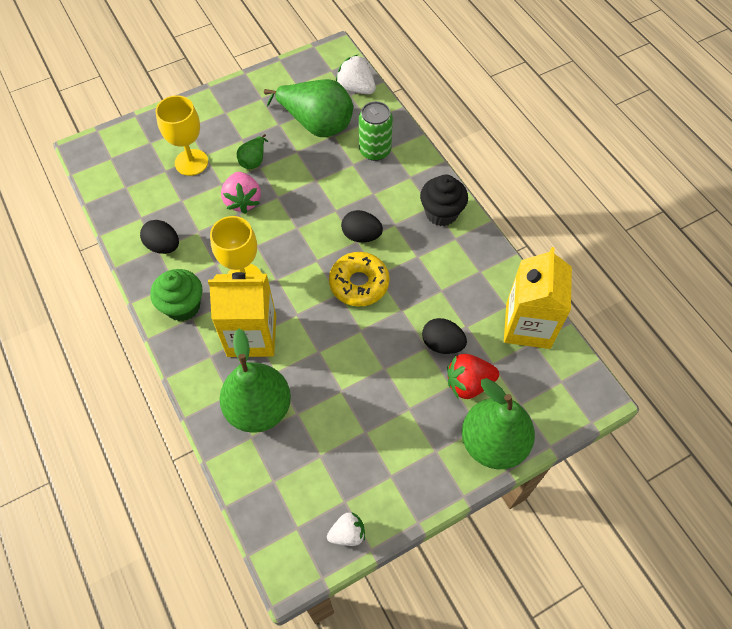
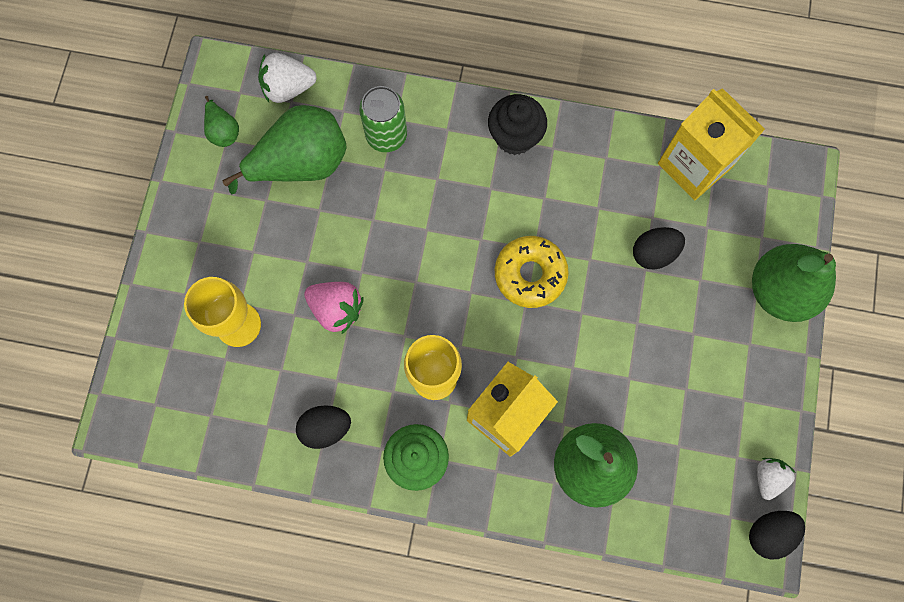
camera: 50 degrees left, 15 degrees up
green pear [237,134,268,169] -> green pear moved to [204,96,239,147]
black egg [341,210,383,243] -> black egg moved to [749,511,805,560]
red strawberry [447,354,499,399] -> none

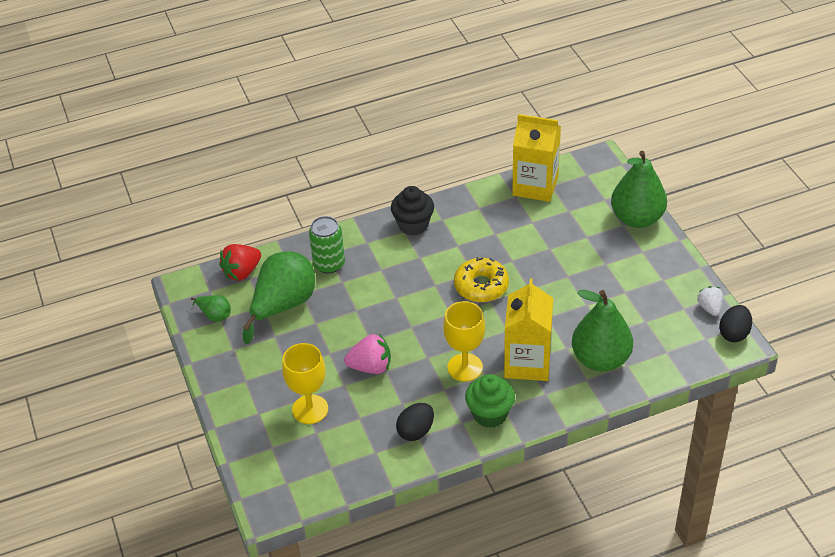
camera: 30 degrees left, 30 degrees down
white strawberry [258,53,317,103] -> red strawberry [219,244,261,281]
black egg [633,227,685,270] -> none

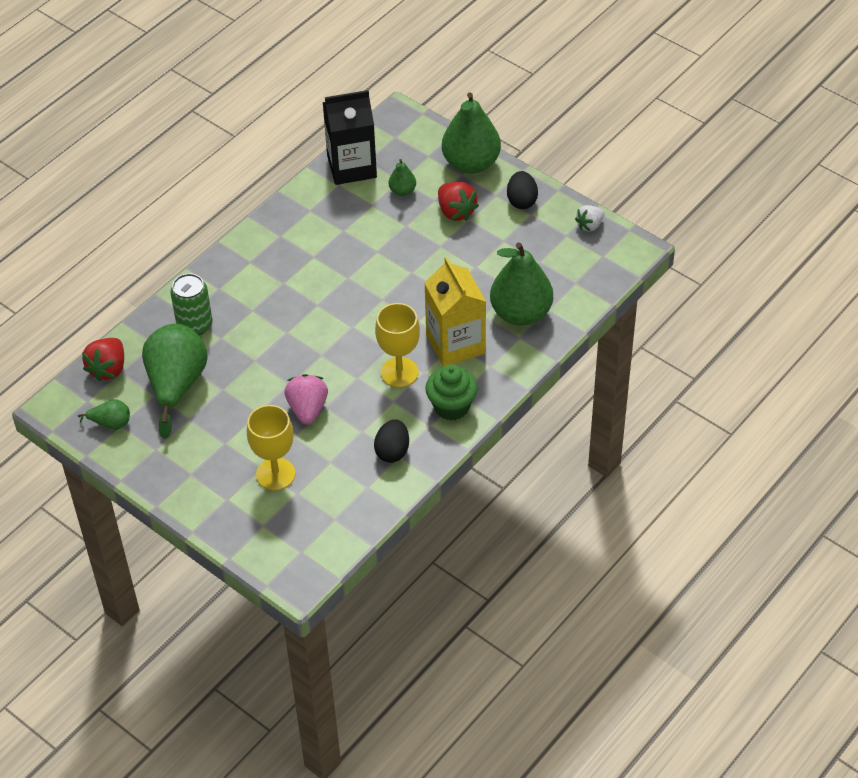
camera: 30 degrees left, 5 degrees up
pink strawberry [344,334,391,374] -> pink strawberry turned 60 degrees counterclockwise [285,374,328,425]
black cupcake [391,186,434,236] -> none
yellow donut [454,257,509,302] -> none
yellow carton [512,114,561,202] -> black carton [323,90,377,185]
white strawberry [697,286,723,316] -> white strawberry turned 90 degrees counterclockwise [575,205,604,232]
black egg [719,305,752,342] -> black egg moved to [507,171,538,209]
none -> green pear [389,159,416,196]
none -> red strawberry [438,182,479,221]

